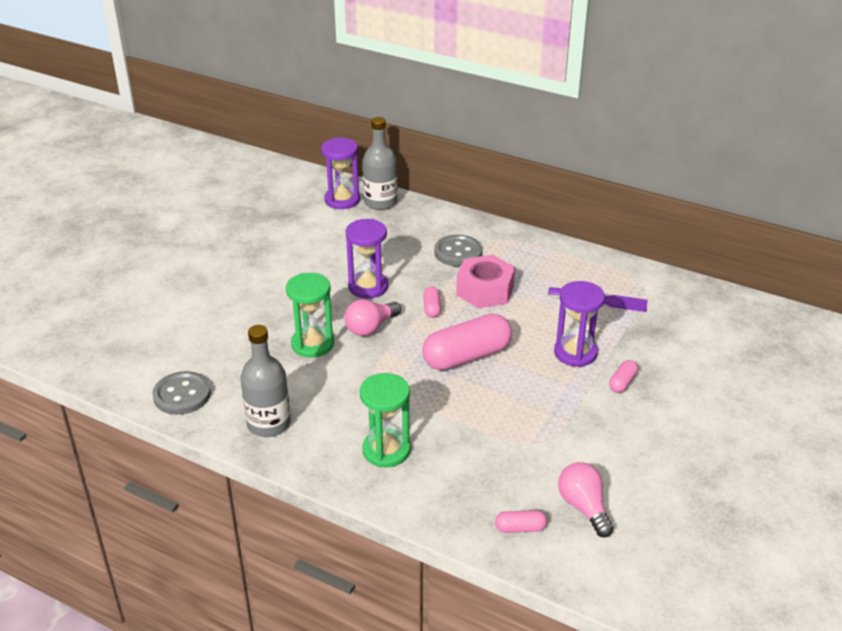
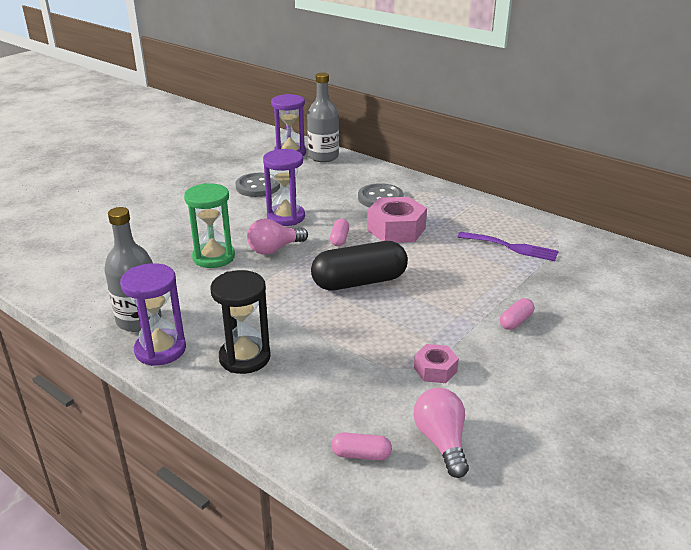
camera: 10 degrees right, 5 degrees down
grey button [152,371,211,415] -> grey button moved to [235,173,280,197]
green hourglass [360,373,411,467] -> black hourglass [210,270,271,374]
pink capsule [422,314,512,370] -> black capsule [311,241,408,291]
purple hourglass [554,281,605,367] -> purple hourglass moved to [120,263,186,366]
none -> pink nut [414,344,459,383]

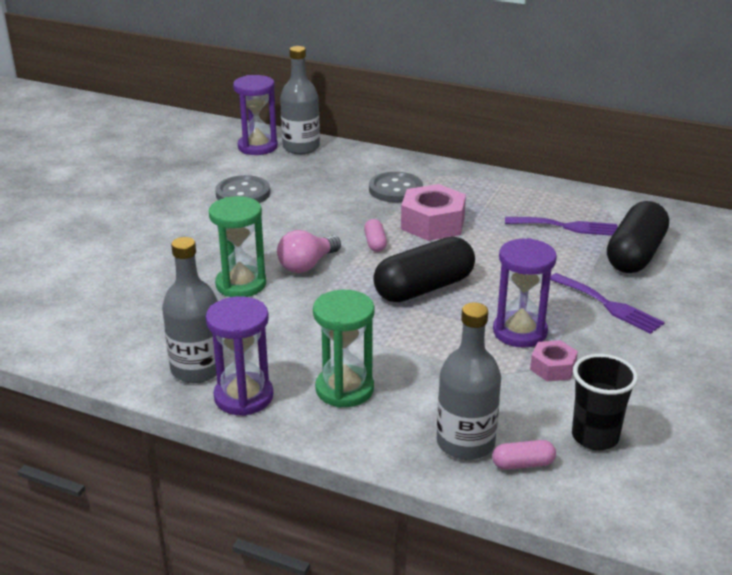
camera: 15 degrees left, 0 degrees up
black hourglass [210,270,271,374] -> green hourglass [313,290,375,408]
purple hourglass [263,149,305,226] -> purple hourglass moved to [493,238,557,348]
pink light bulb [414,388,469,478] -> black cup [572,354,638,450]
pink capsule [500,298,534,330] -> purple fork [550,273,665,334]
none -> grey bottle [437,302,501,460]
none -> black capsule [607,201,669,273]

